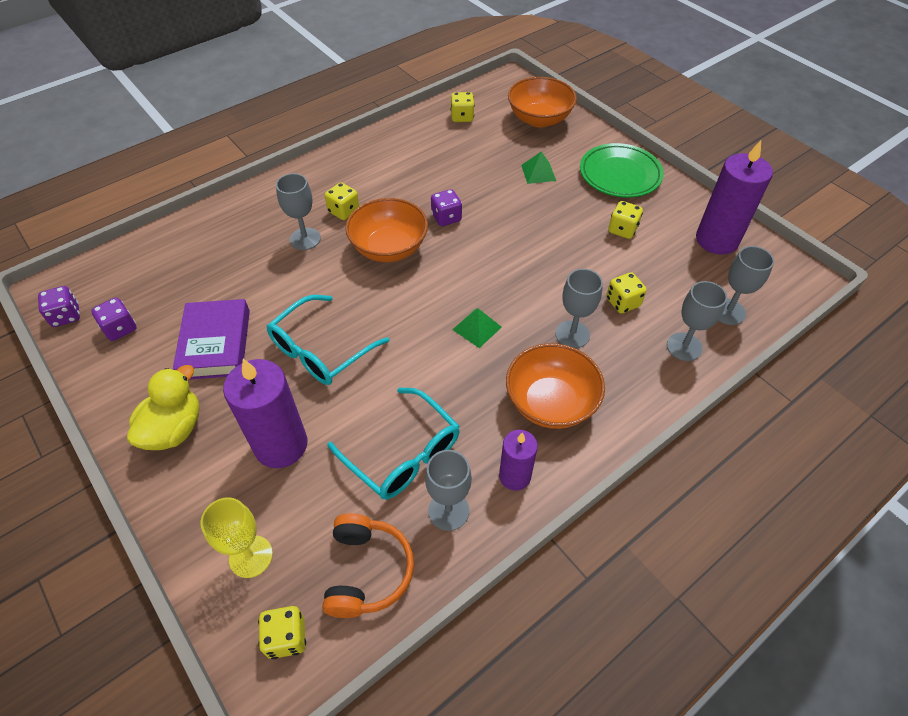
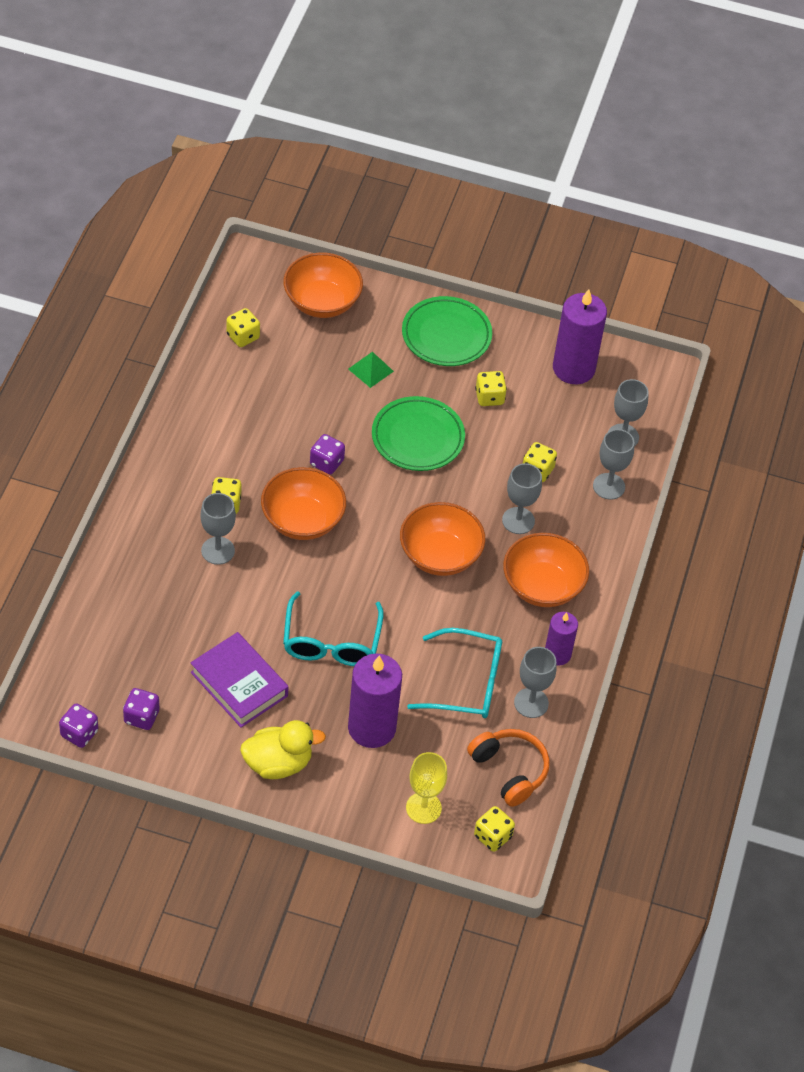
camera: 40 degrees left, 0 degrees up
yellow duck [127,365,199,450] -> yellow duck turned 90 degrees clockwise [240,720,326,779]
green pyramid [452,308,502,348] -> orange bowl [400,502,485,576]
none -> green plate [372,396,465,471]

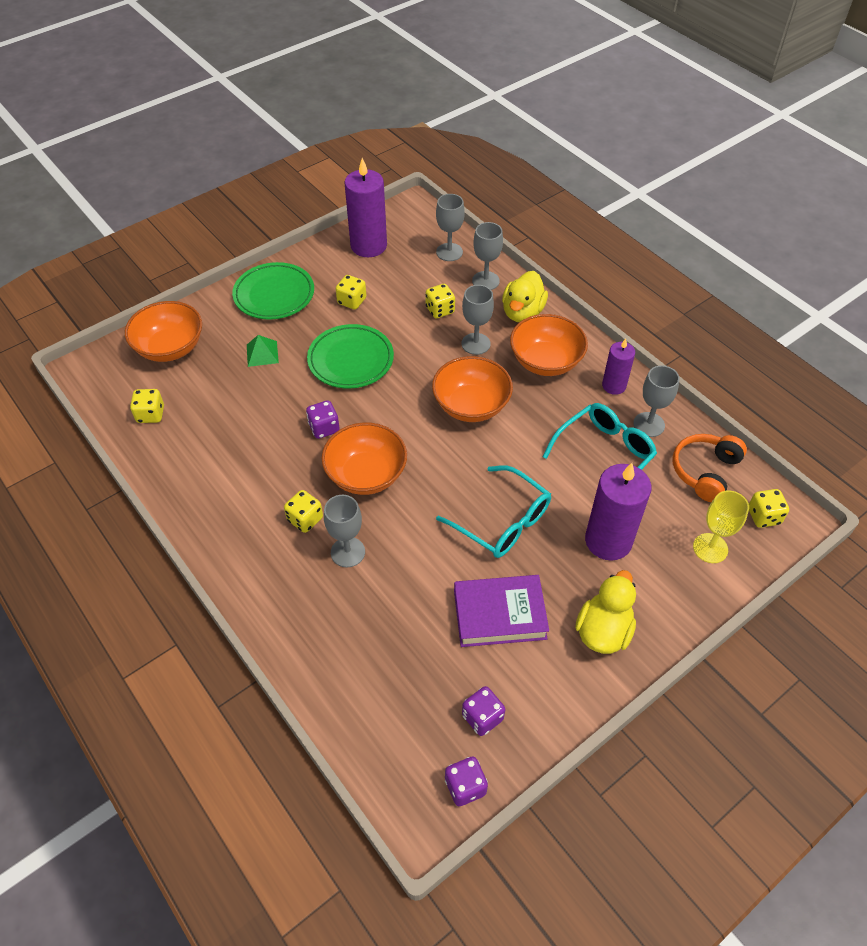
camera: 50 degrees left, 0 degrees up
orange headphones [467,729,550,807] -> orange headphones turned 60 degrees counterclockwise [673,434,747,502]
none -> yellow duck [502,271,548,322]

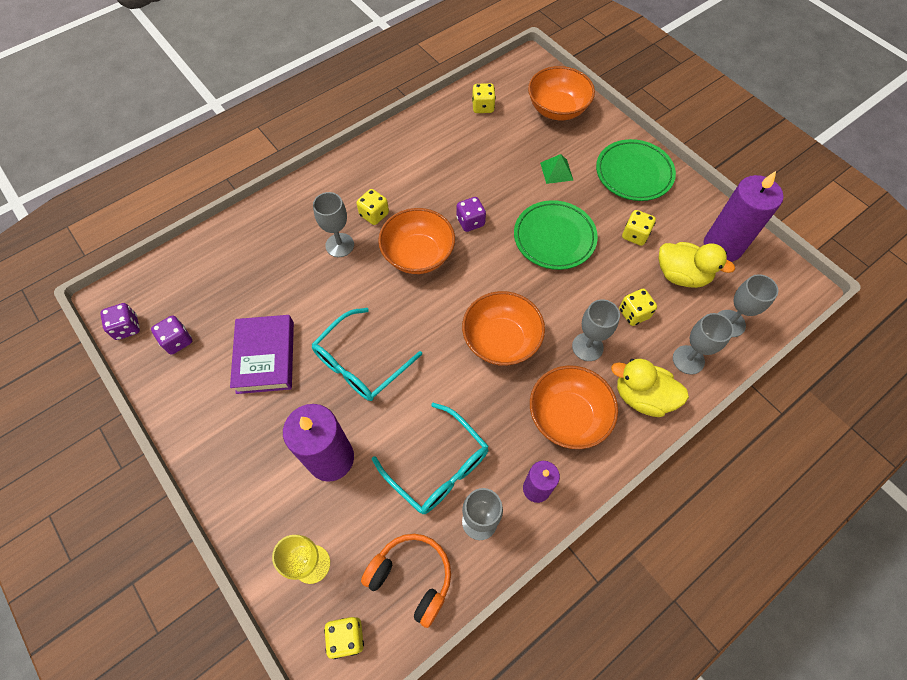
camera: 90 degrees right, 10 degrees up
yellow duck [575,570,636,654] -> yellow duck moved to [658,242,735,288]

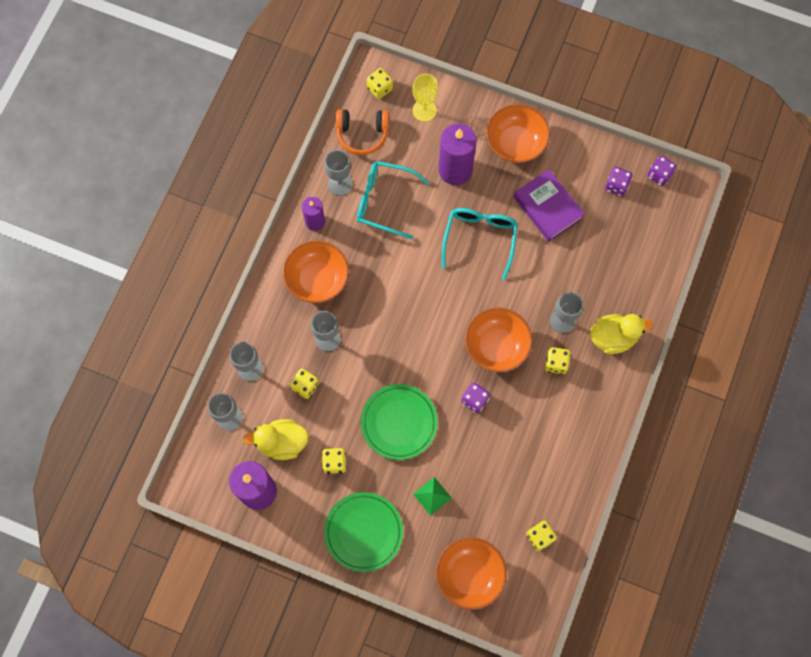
camera: 150 degrees right, 10 degrees up
orange bowl [462,291,545,366] -> orange bowl moved to [486,104,550,163]
yellow duck [611,359,689,417] -> yellow duck moved to [590,314,653,354]

